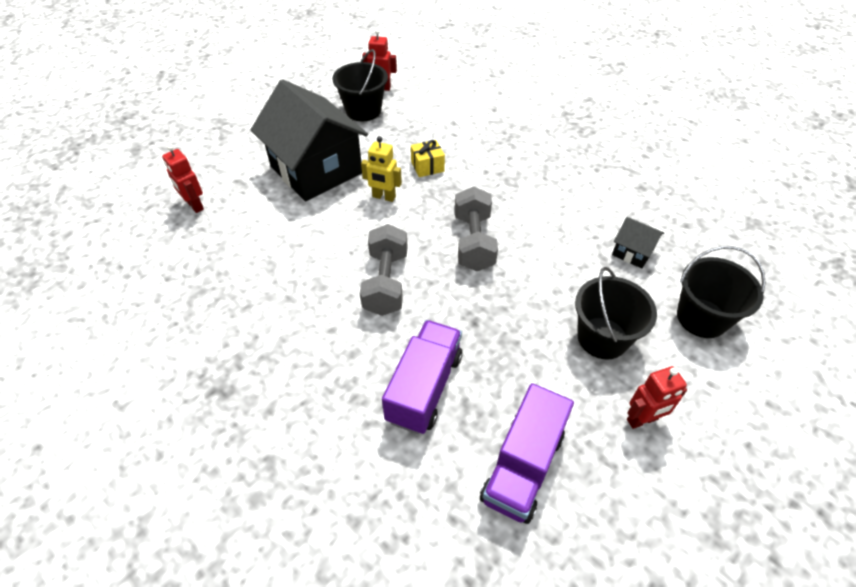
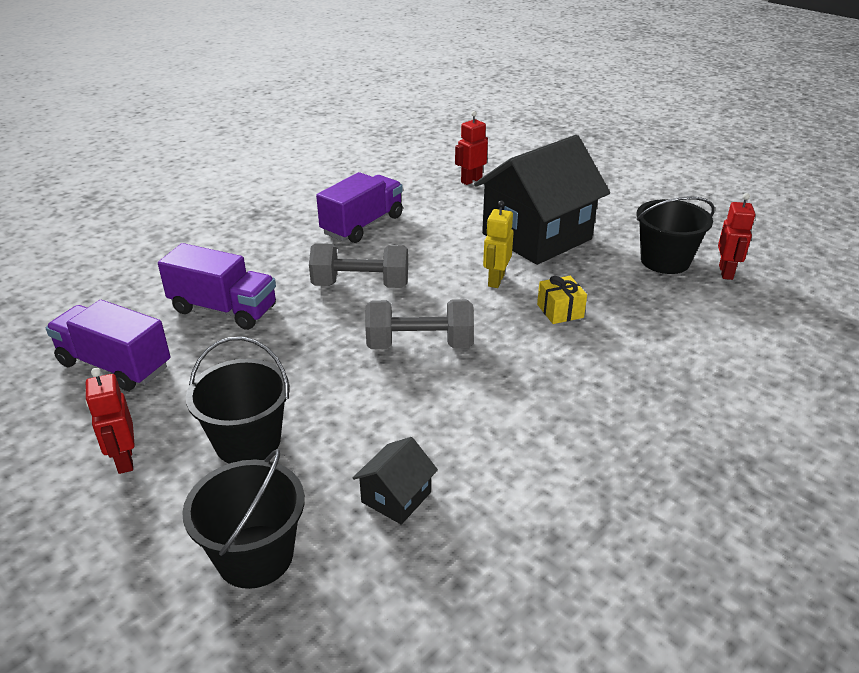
camera: 90 degrees right, 15 degrees down
none -> purple truck [316,172,403,243]

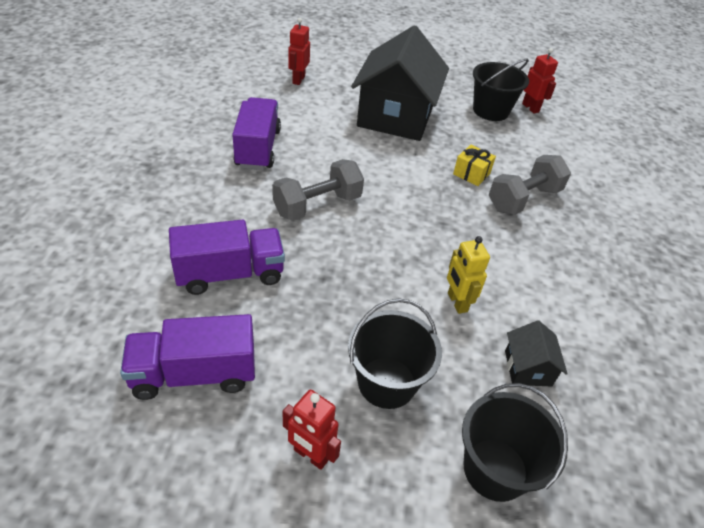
camera: 40 degrees left, 10 degrees up
grey dumbbell [365,299,474,349] -> grey dumbbell moved to [489,155,571,215]
yellow robot [483,201,514,288] -> yellow robot moved to [447,236,490,314]

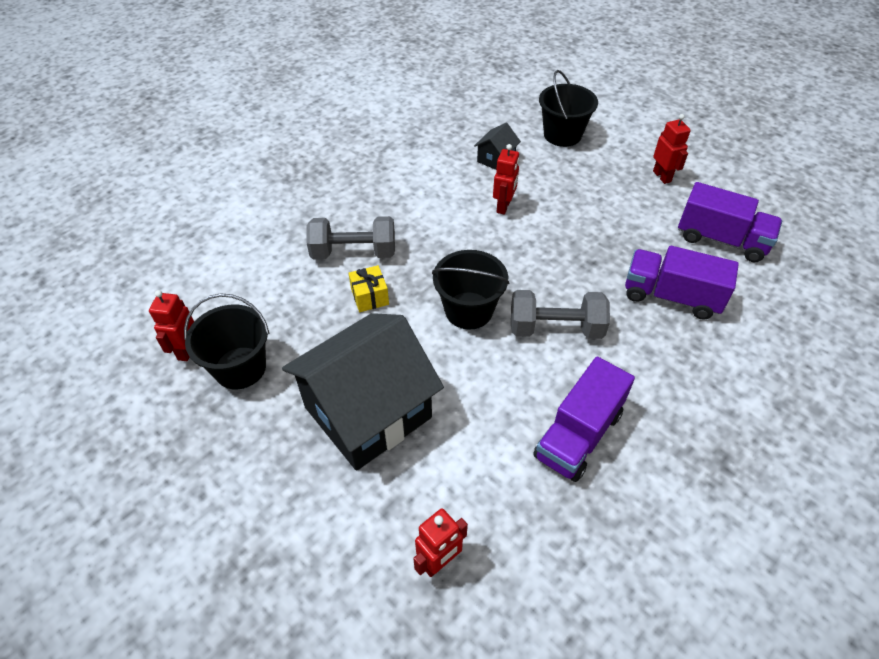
camera: 140 degrees left, 5 degrees up
black bucket [348,298,442,409] -> black bucket moved to [432,250,510,330]
yellow robot [447,236,490,314] -> red robot [493,144,519,215]

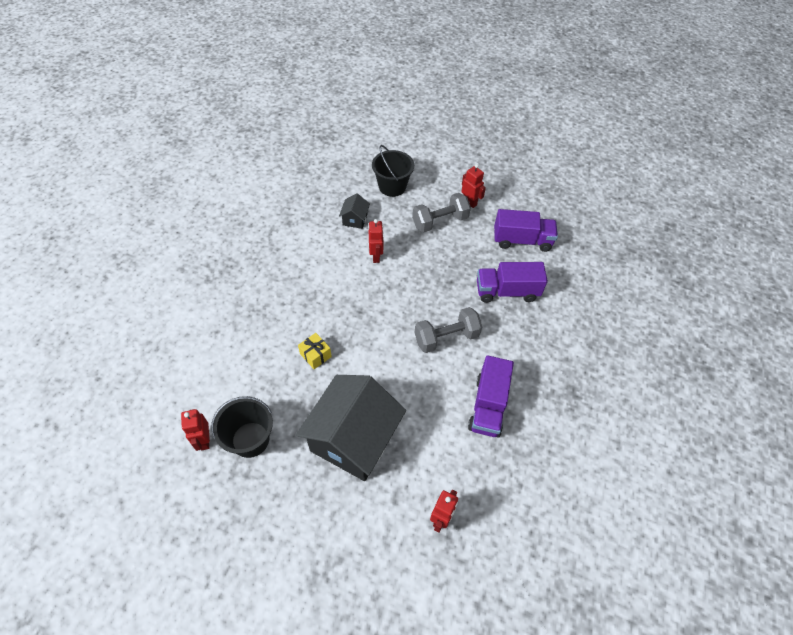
camera: 25 degrees left, 5 degrees up
grey dumbbell [307,216,395,260] -> grey dumbbell moved to [412,193,471,232]
black bucket [432,250,510,330] -> none

